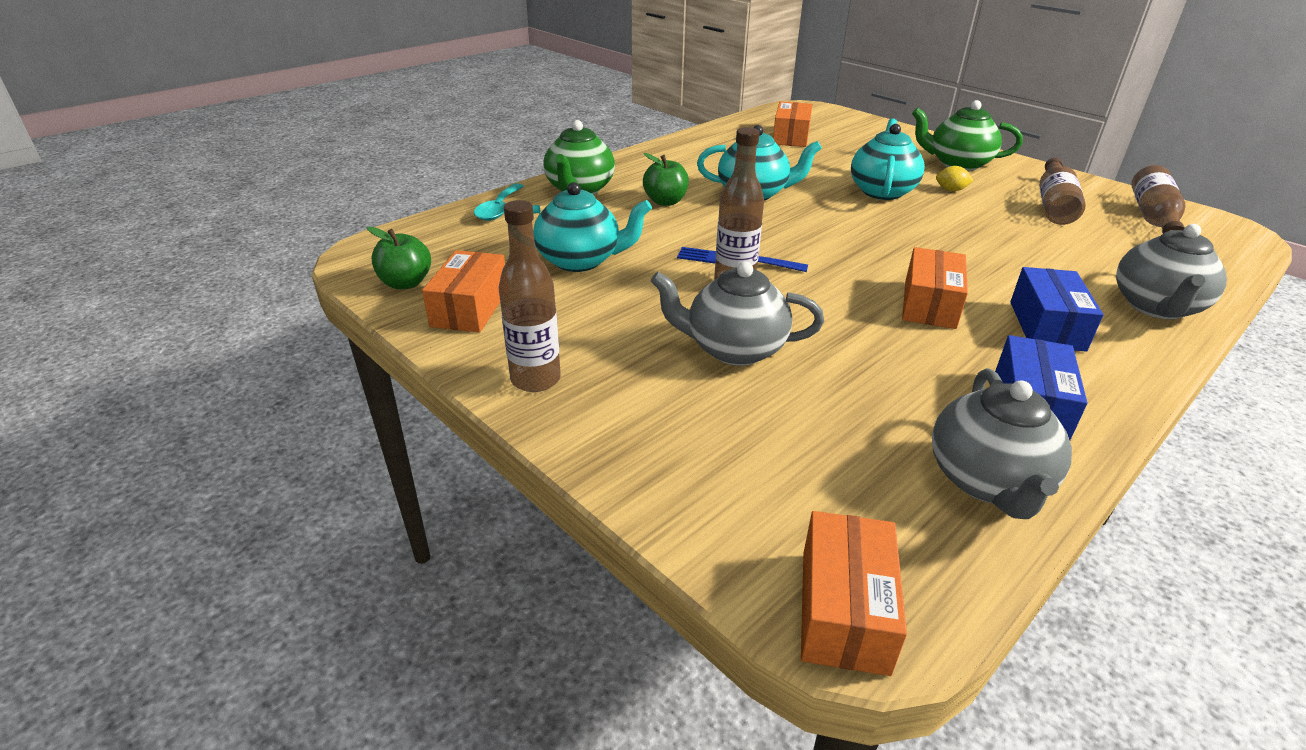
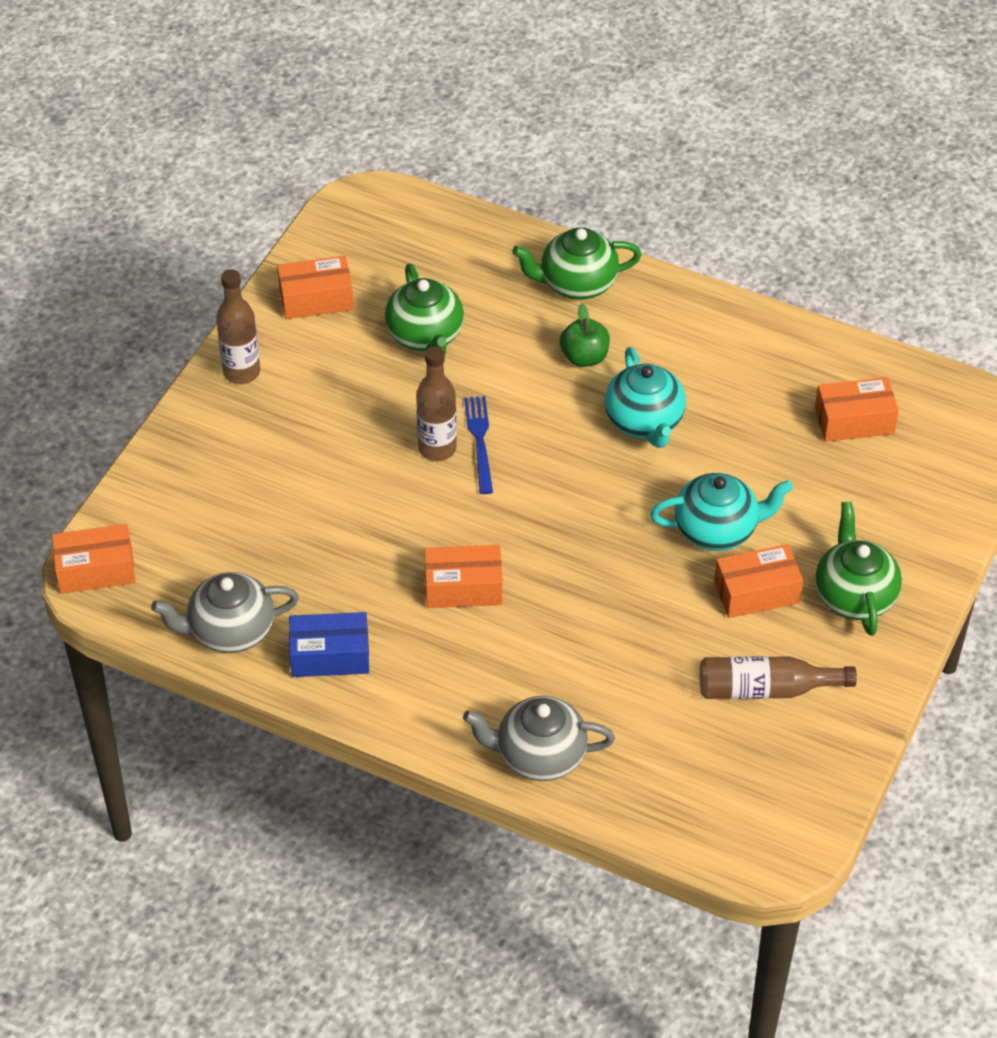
camera: 70 degrees right, 15 degrees up
green apple [367,226,431,289] -> none
turquoise spoon [474,183,524,221] -> none
turquoise teapot [533,182,652,272] -> green teapot [385,264,464,355]
grey teapot [651,262,824,366] -> none
yellow lemon [936,166,974,191] -> orange box [714,544,804,618]
blue box [1010,267,1104,352] -> none
brown bottle [1131,165,1186,233] -> none

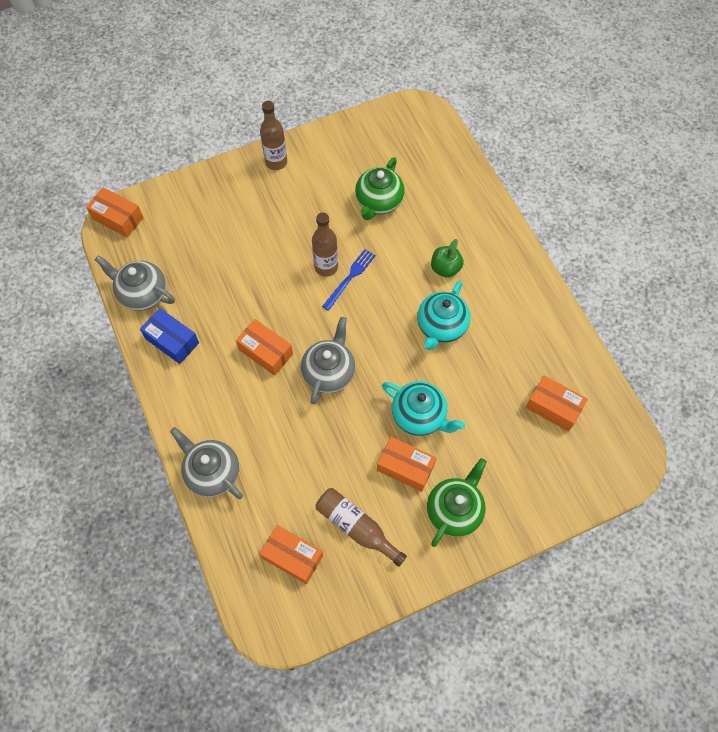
camera: 40 degrees right, 15 degrees up
orange box [277,256,354,319] -> orange box moved to [260,525,323,584]
green teapot [512,227,642,300] -> none
none -> grey teapot [301,317,355,404]

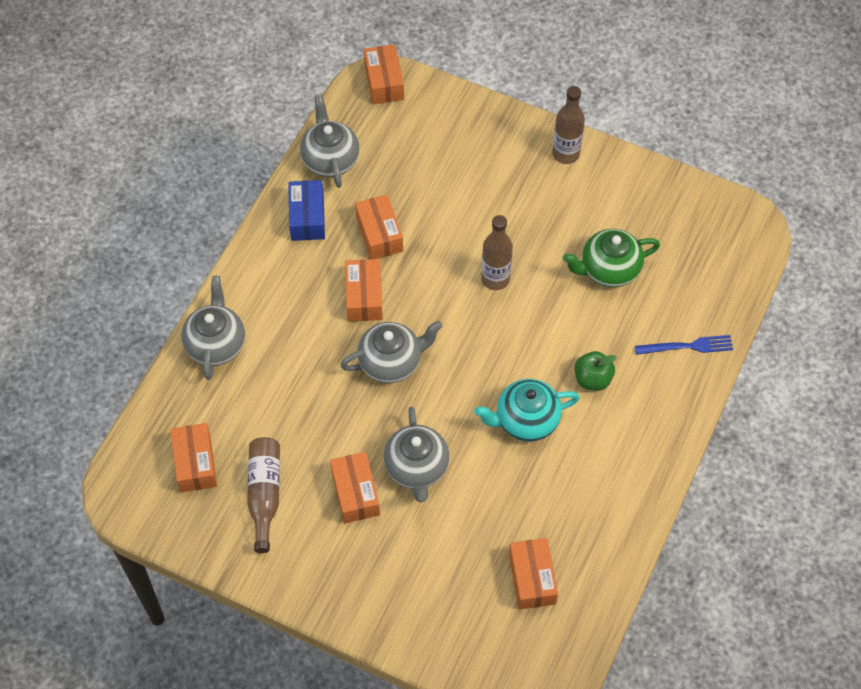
camera: 50 degrees right, 5 degrees down
blue fork [322,249,376,311] -> blue fork moved to [635,335,733,355]
turquoise teapot [382,381,465,436] -> grey teapot [384,407,449,502]
green teapot [427,458,487,547] -> none
none -> orange box [355,195,403,259]

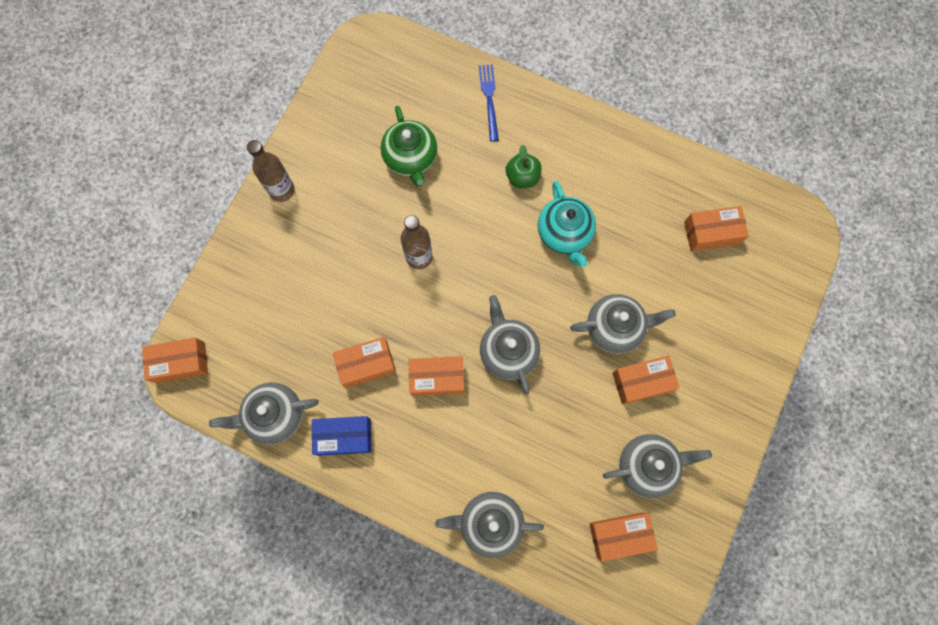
camera: 90 degrees left, 15 degrees up
brown bottle [247,437,280,553] -> grey teapot [603,434,712,498]

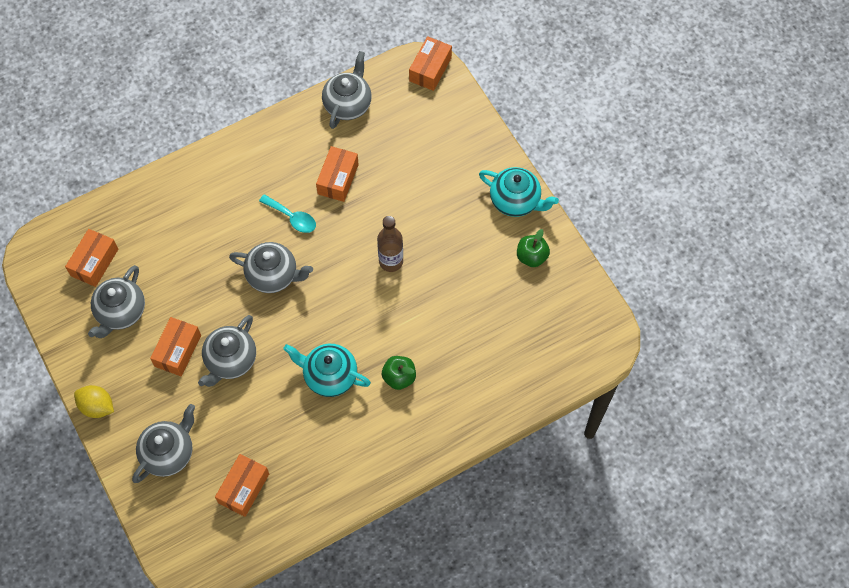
camera: 125 degrees right, 10 degrees down
brown bottle [247,140,295,202] -> turquoise teapot [479,167,559,217]
blue box [312,416,371,456] -> none
green teapot [381,106,437,187] -> none
orange box [408,356,465,396] -> turquoise spoon [259,194,316,233]
grey teapot [435,492,544,558] -> grey teapot moved to [132,404,195,483]
blue fork [479,64,499,142] -> none
none -> yellow lemon [74,385,114,418]
none -> green apple [517,229,550,267]

